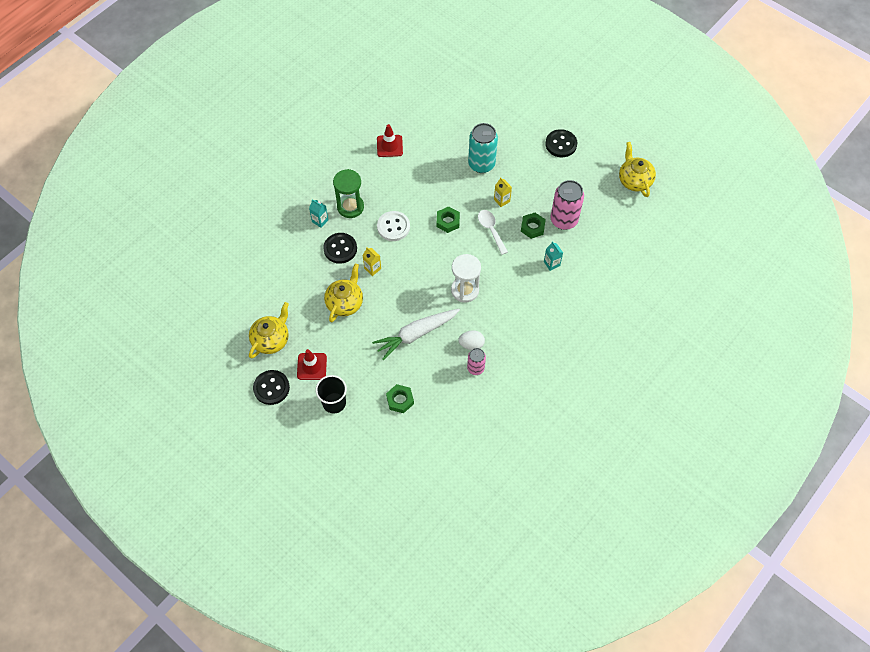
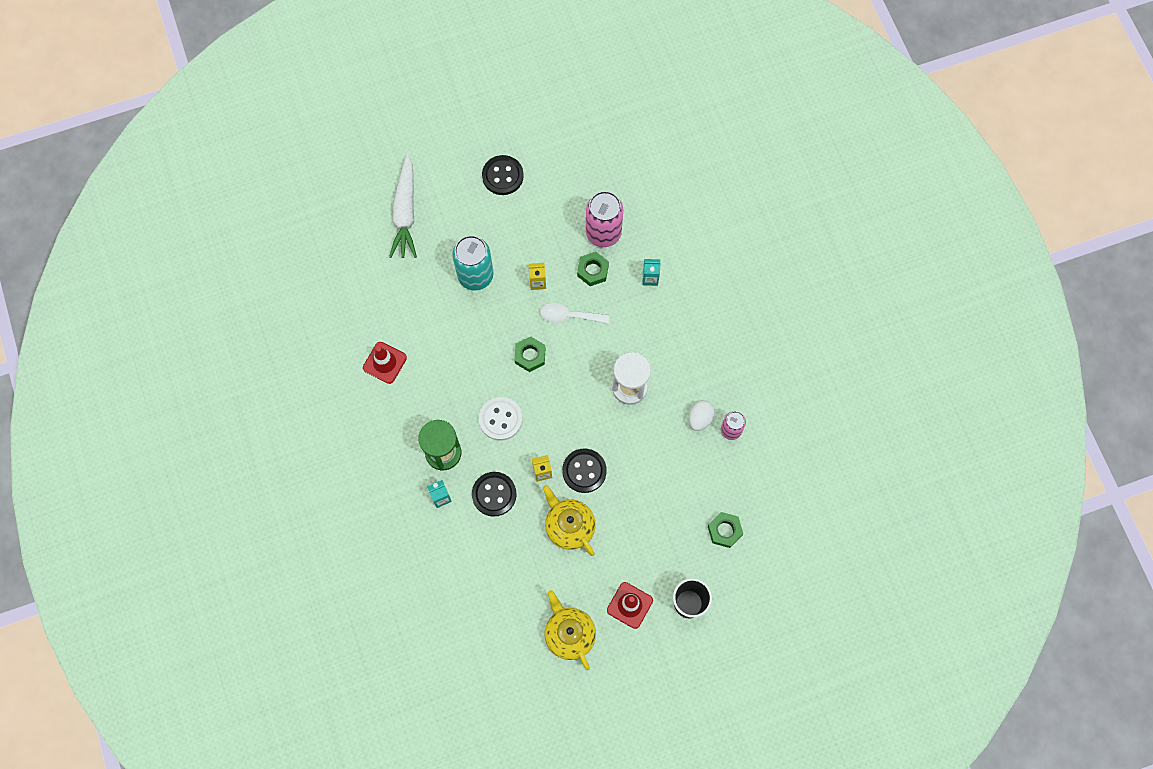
camera: 60 degrees left, 10 degrees up
black button [253,370,290,405] -> black button moved to [562,449,607,493]
white carrot [372,309,460,360] -> white carrot moved to [389,154,417,258]
yellow teapot [619,142,656,197] -> none

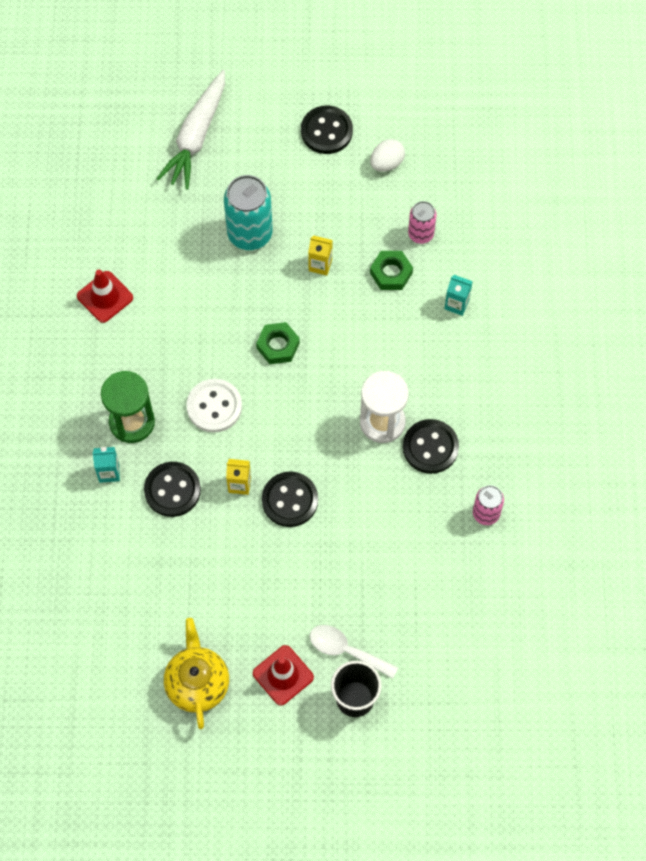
camera: 20 degrees right, 5 degrees down
white spoon [540,303,610,324] -> white spoon moved to [310,625,398,679]
yellow teapot [542,485,596,556] -> none
pink can [586,191,623,247] -> pink can [408,201,436,244], size x0.57
white egg [689,400,715,431] -> white egg moved to [370,139,405,172]
green nut [708,512,743,548] -> none
none -> black button [403,419,459,474]

